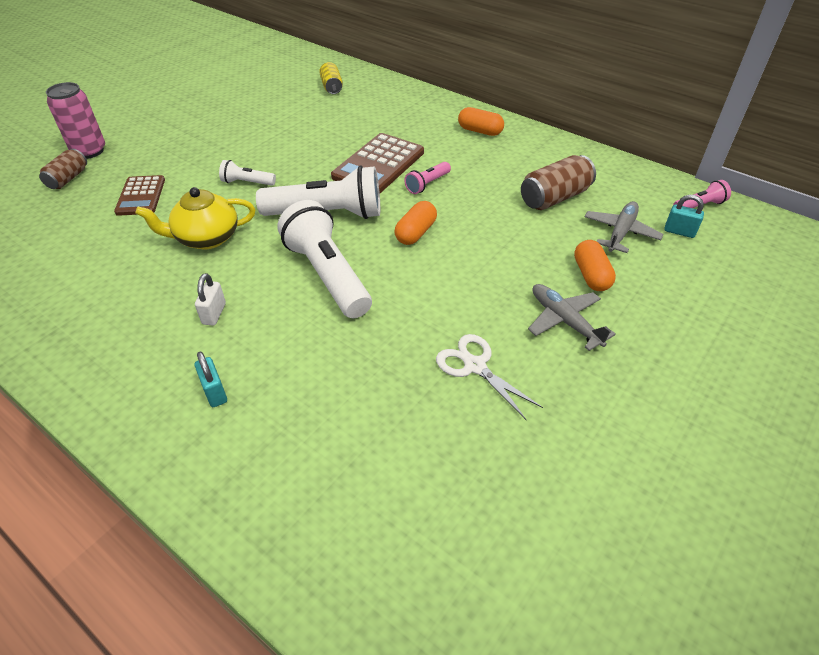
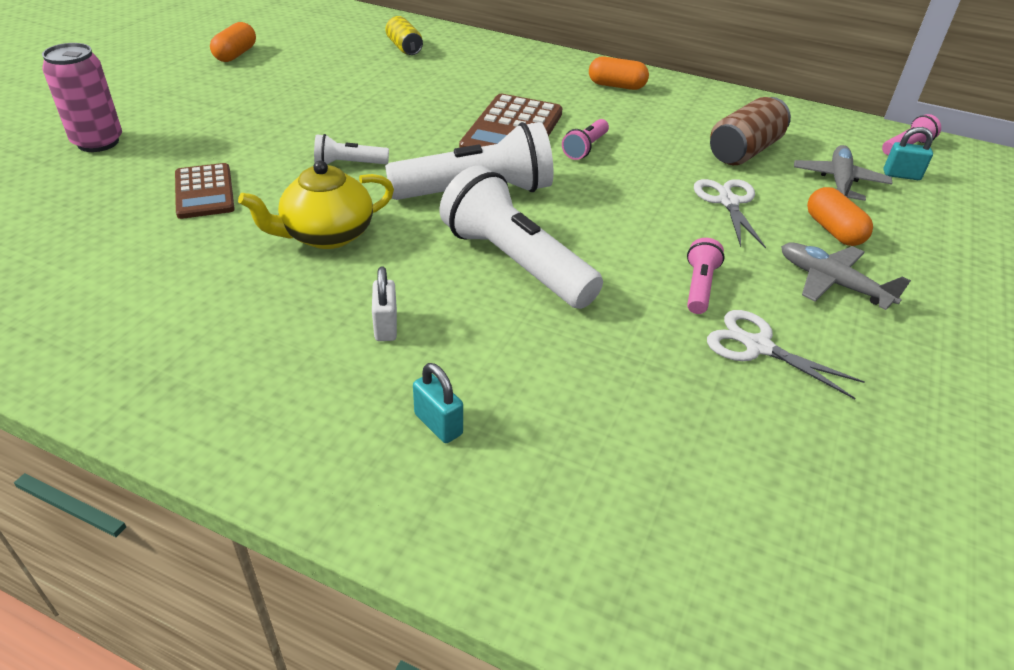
camera: 15 degrees left, 5 degrees down
brown can [39,149,87,189] -> none
orange capsule [394,201,437,245] -> orange capsule moved to [210,22,256,62]
none -> pink flashlight [687,238,725,314]
none -> white scissors [694,179,766,249]

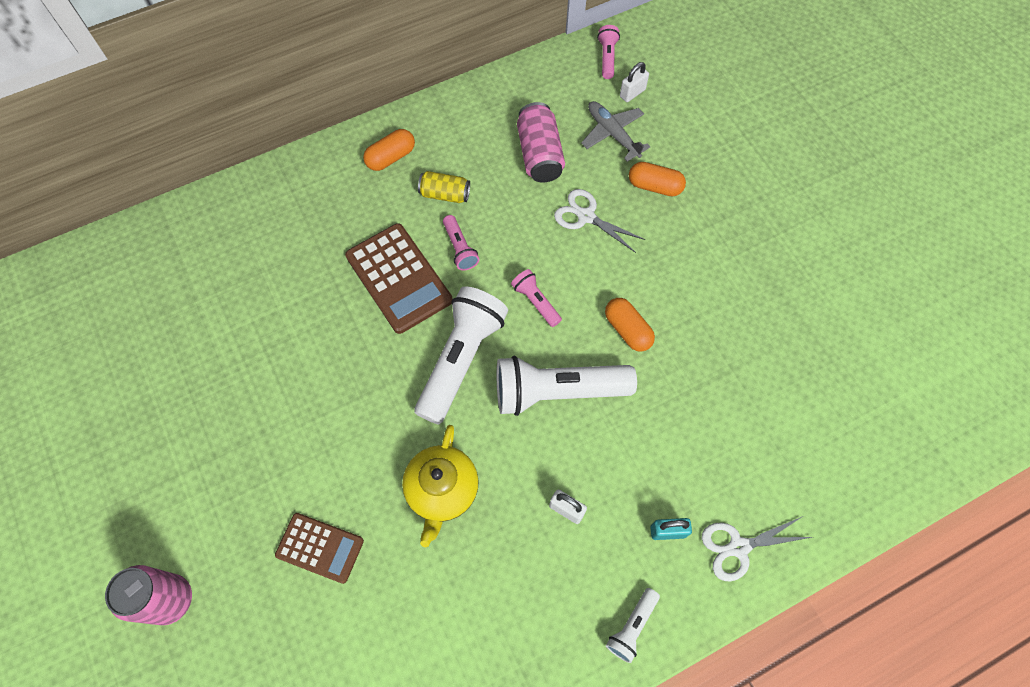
camera: 50 degrees left, 25 degrees up
orange capsule [210,22,256,62] -> orange capsule moved to [605,298,655,352]
white flashlight [314,134,389,164] -> white flashlight moved to [606,588,660,663]
yellow can [385,16,423,55] -> yellow can moved to [418,171,470,203]
pink flashlight [687,238,725,314] -> pink flashlight moved to [511,269,562,327]
white scissors [707,310,865,399] -> white scissors moved to [702,516,812,582]
brown can [710,97,791,165] -> pink can [517,102,565,182]
grey plane [781,243,911,310] -> none
turquoise padlock [884,127,933,180] -> white padlock [620,62,649,102]

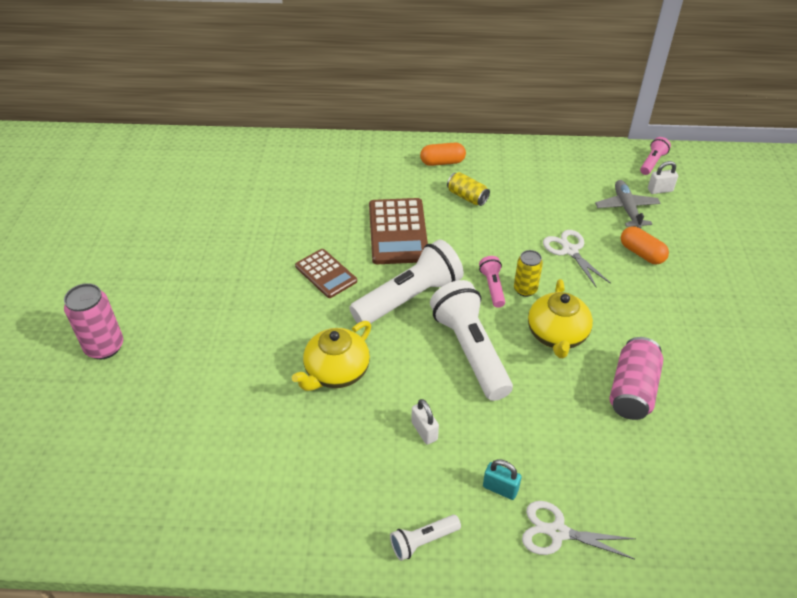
camera: 30 degrees right, 20 degrees down
brown calculator [275,513,364,584] -> brown calculator moved to [295,249,357,298]
pink flashlight [443,215,479,271] -> none
white flashlight [497,356,637,416] -> white flashlight turned 45 degrees clockwise [430,280,513,401]
pink can [517,102,565,182] -> pink can moved to [610,337,663,420]
orange capsule [605,298,655,352] -> yellow teapot [528,279,593,358]
none -> yellow can [514,250,543,297]

